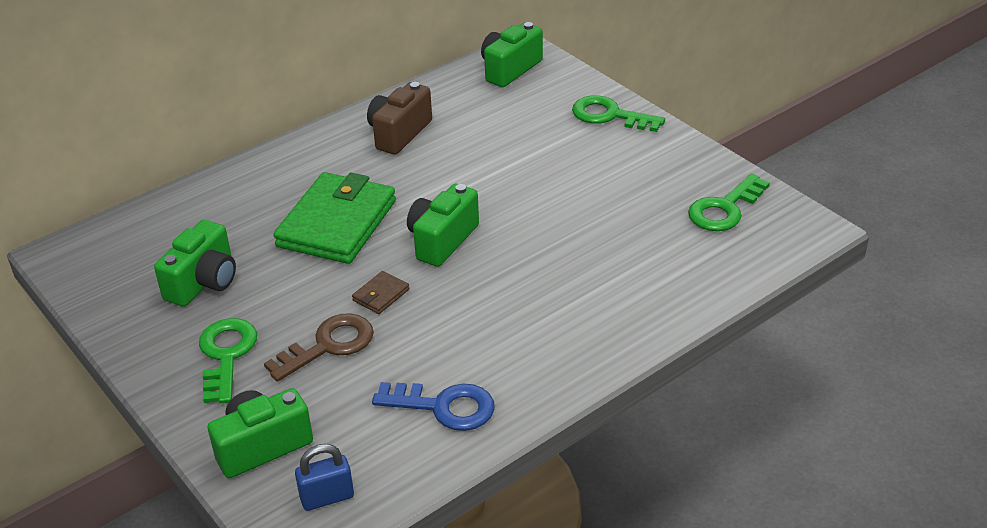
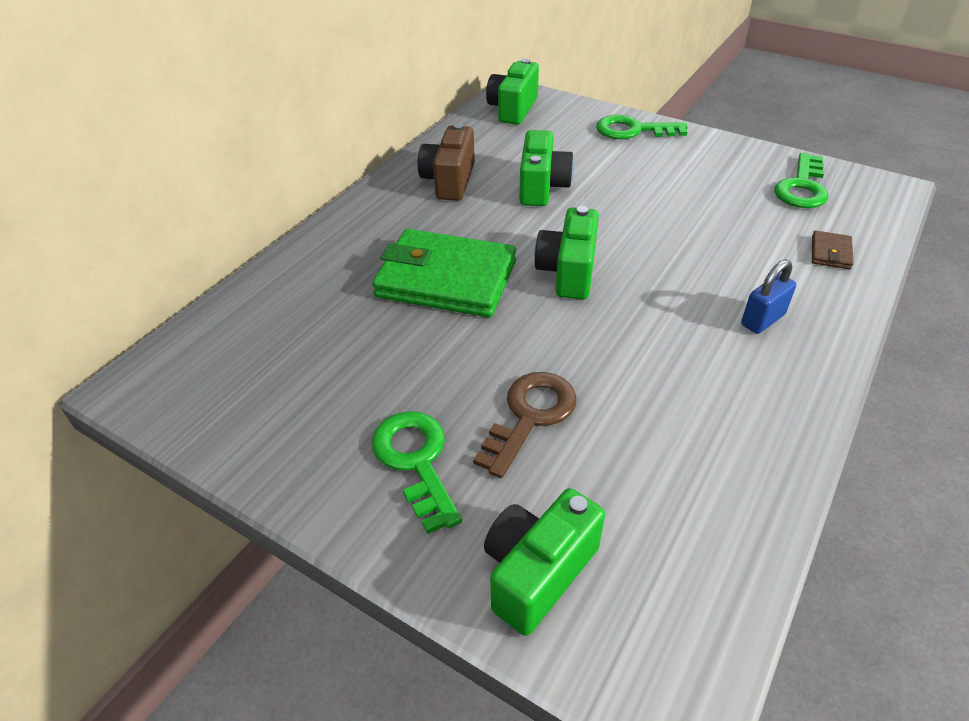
camera: 20 degrees left, 5 degrees up
green camera [154,220,236,306] -> green camera moved to [519,130,574,206]
green wallet [273,172,396,264] -> green wallet turned 75 degrees counterclockwise [372,229,516,317]
blue padlock [295,444,354,511] -> blue padlock moved to [741,259,796,334]
brown wallet [352,271,409,314] -> brown wallet moved to [812,231,854,270]
blue key [372,382,495,431] -> none

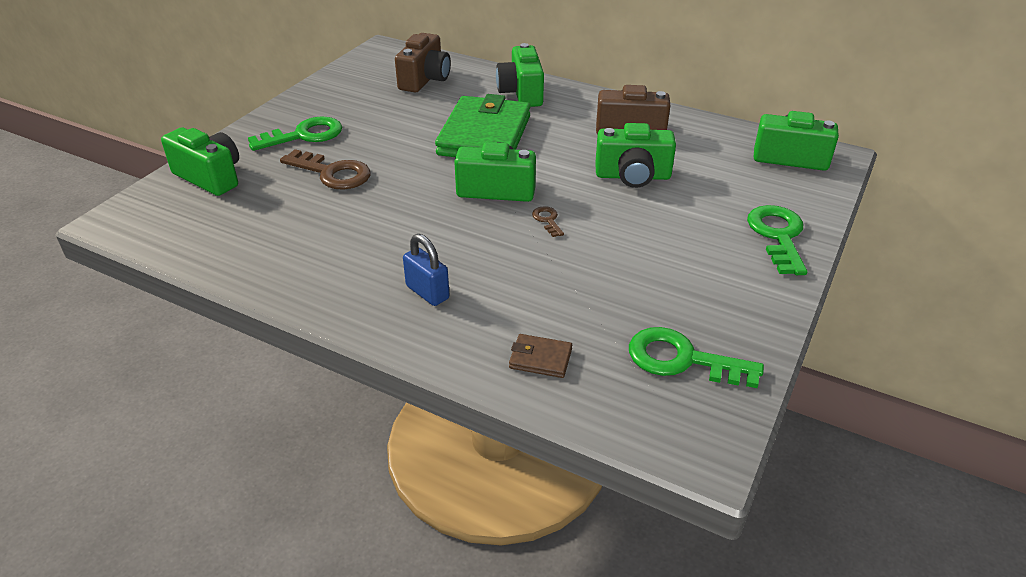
camera: 85 degrees right, 5 degrees down
none -> brown camera [395,33,451,93]
none -> green camera [496,43,544,107]
none -> brown key [532,206,564,237]

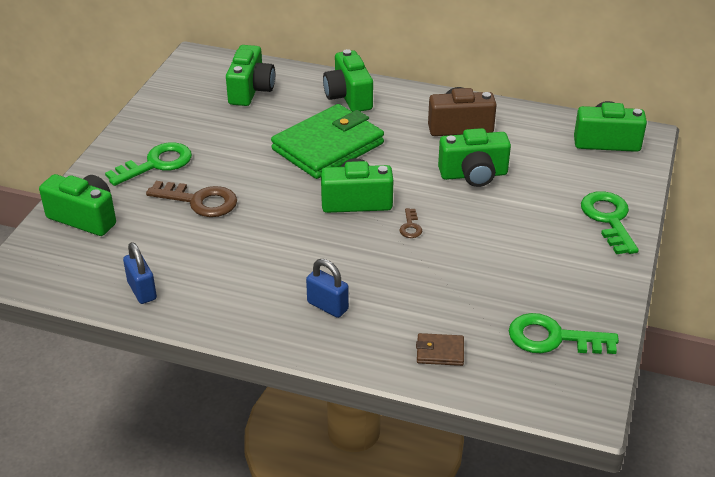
camera: 10 degrees left, 0 degrees up
brown camera [395,33,451,93] -> green camera [226,45,275,106]
green wallet [435,94,531,157] -> green wallet turned 45 degrees clockwise [271,104,384,179]
brown key [532,206,564,237] -> brown key turned 150 degrees counterclockwise [399,208,422,238]
none -> blue padlock [123,242,157,304]

